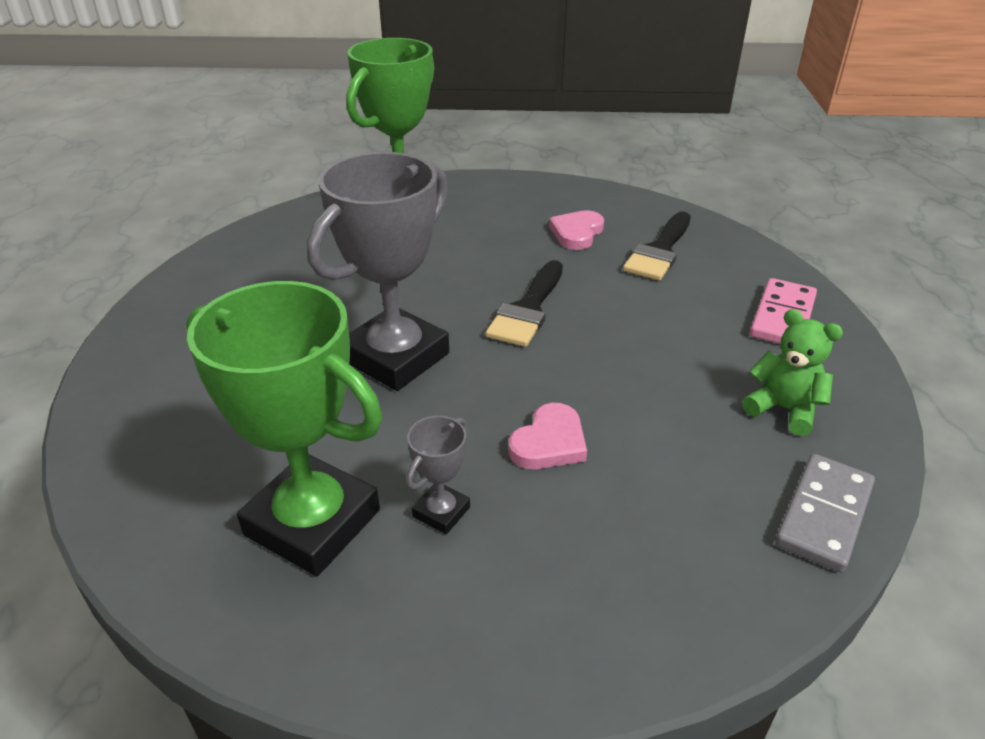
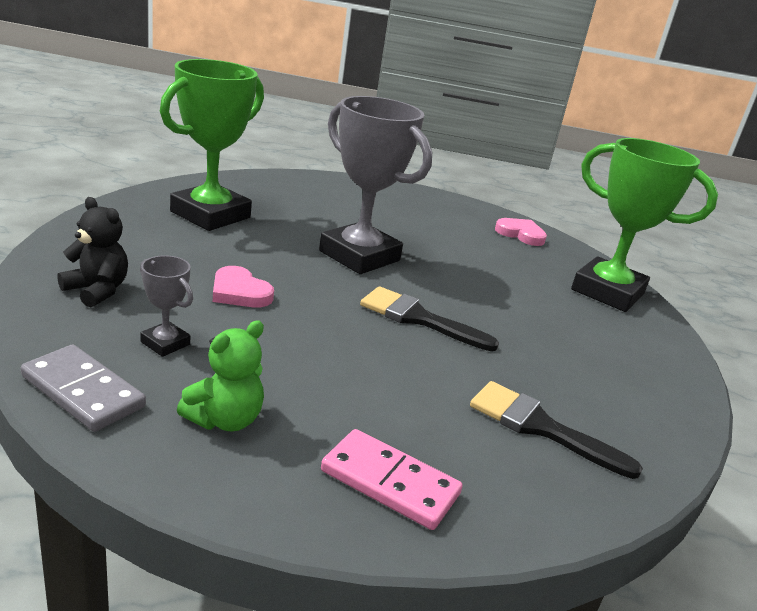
camera: 90 degrees right, 10 degrees down
grey trophy [406,416,470,534] -> grey trophy moved to [140,255,193,357]
pink heart [549,210,604,250] -> pink heart moved to [495,218,547,246]
none -> black teddy bear [57,197,128,307]

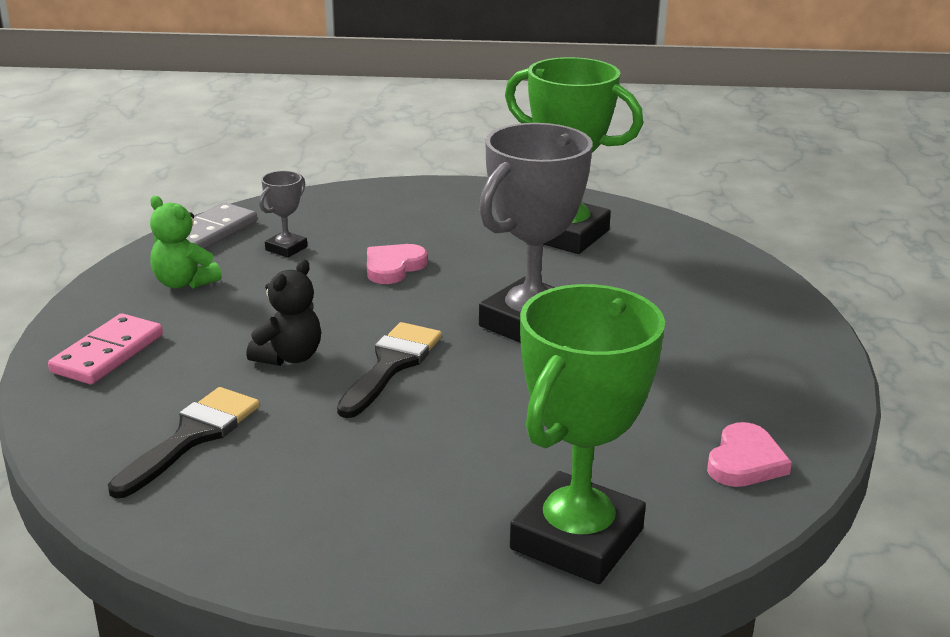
camera: 90 degrees right, 0 degrees up
black teddy bear [57,197,128,307] -> black teddy bear moved to [246,259,321,366]

